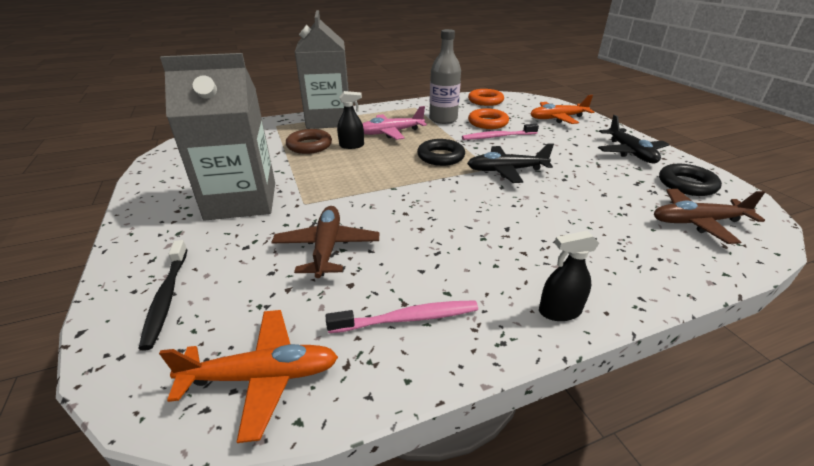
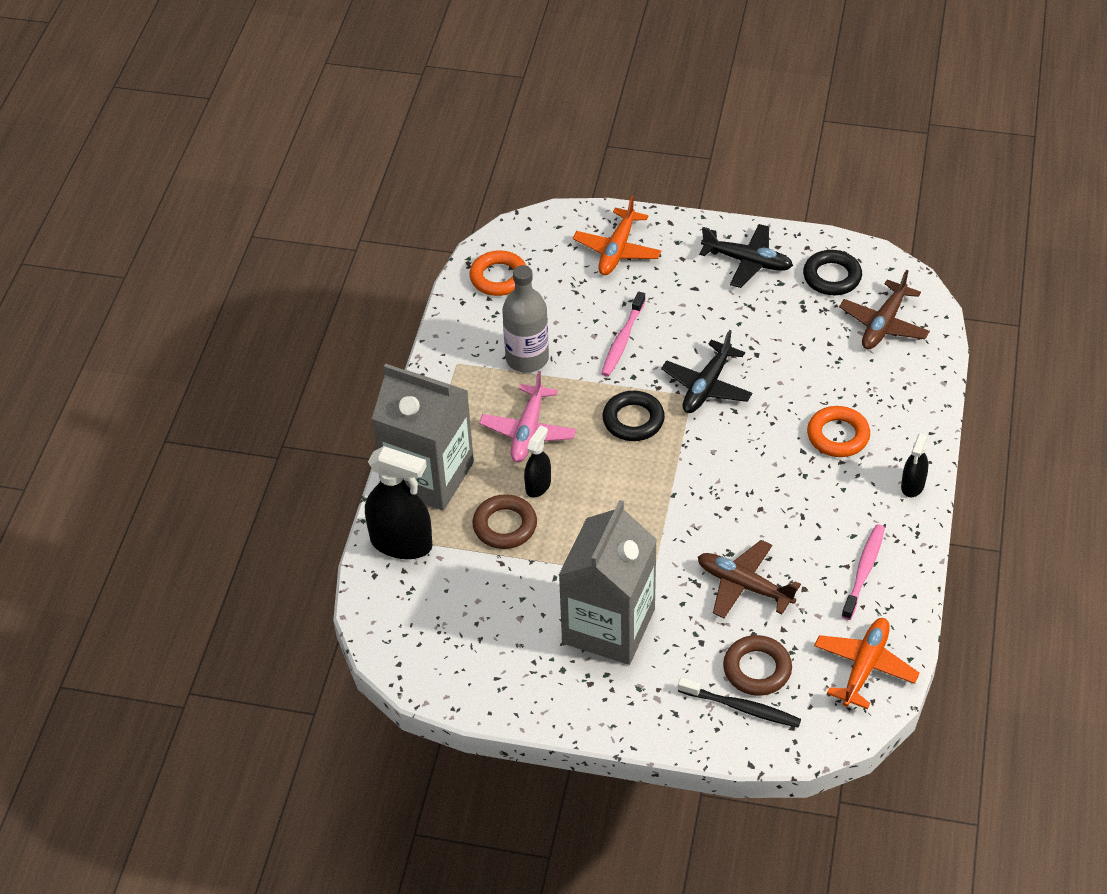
camera: 55 degrees left, 15 degrees up
orange ring [468,108,509,129] -> orange ring moved to [807,406,870,457]
none -> black spray bottle [365,446,432,559]
none -> brown ring [723,635,792,696]

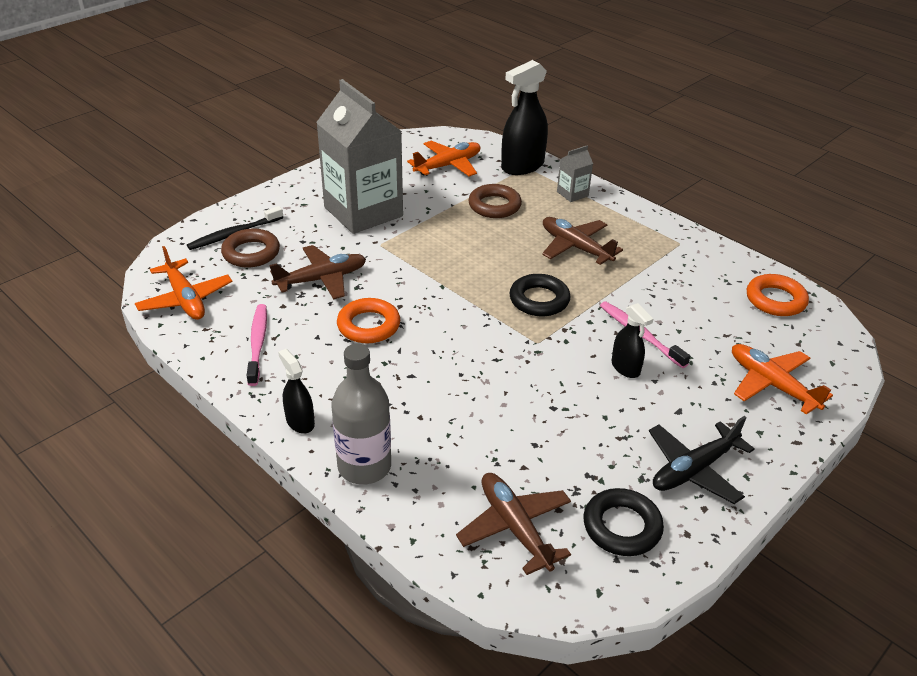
camera: 120 degrees right, 10 degrees down
grey carton [372,364,474,510] -> grey carton [557,146,593,202], size x0.41
pink plane [479,371,576,463] -> brown plane [542,217,623,265]
grey bottle [502,265,549,373] -> grey bottle moved to [331,344,391,485]
black spray bottle [524,425,551,497] -> black spray bottle moved to [611,303,653,378]
black plane [661,330,752,413] -> none
orange ring [807,406,870,457] -> orange ring moved to [337,298,400,343]
pink toothbrush [841,524,885,620] -> pink toothbrush turned 150 degrees counterclockwise [247,304,267,386]
none -> orange plane [407,141,481,177]

